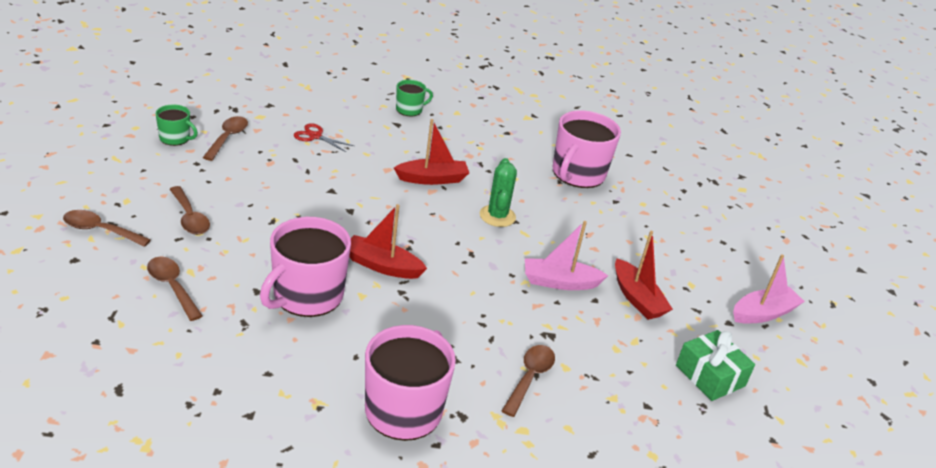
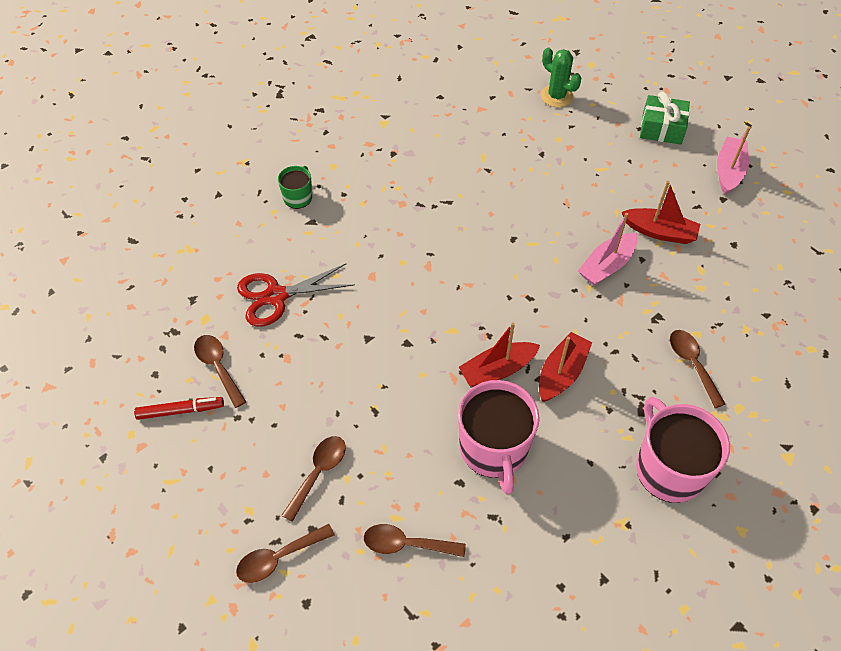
camera: 40 degrees left, 20 degrees up
green mug [156,105,198,146] -> red marker [134,397,224,420]
brown spoon [170,186,210,235] -> brown spoon turned 75 degrees counterclockwise [281,436,346,522]
red scissors [294,123,354,152] -> red scissors [237,264,355,327], size x1.70
red boat [394,119,469,185] -> red boat moved to [539,332,592,402]
green cactus [480,158,517,227] -> green cactus moved to [541,47,581,107]
pink mug [552,110,621,188] -> none
green gift [676,330,755,401] -> green gift moved to [640,92,690,145]

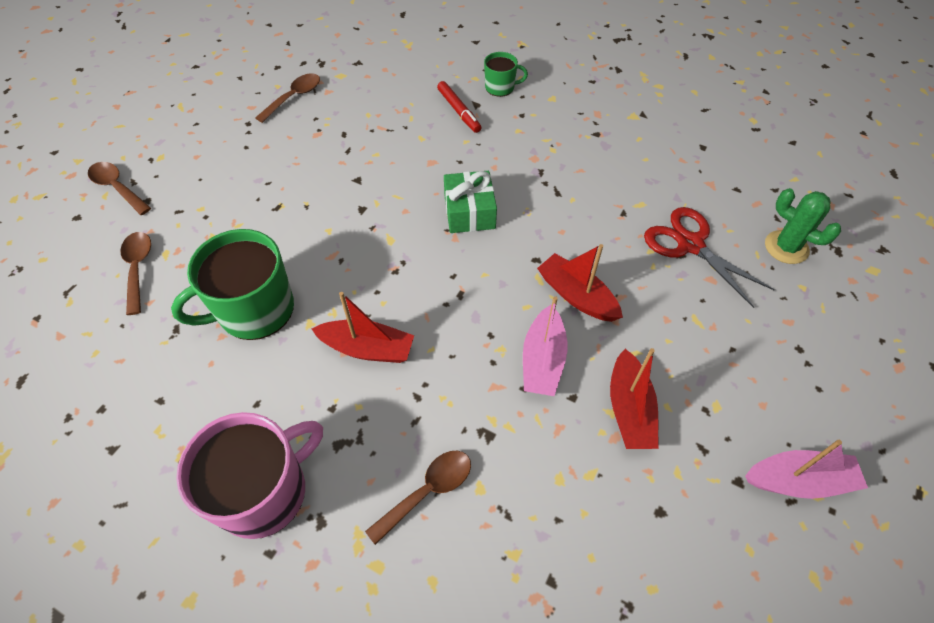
camera: 70 degrees right, 0 degrees up
red marker [134,397,224,420] -> red marker moved to [437,81,481,133]
red scissors [237,264,355,327] -> red scissors moved to [644,207,775,308]
brown spoon [281,436,346,522] -> none
pink mug [458,380,540,495] -> green mug [171,229,294,340]
red boat [459,322,540,387] -> red boat moved to [537,244,623,322]
green cactus [541,47,581,107] -> green cactus turned 75 degrees counterclockwise [765,188,841,264]
pink boat [578,213,638,286] -> pink boat turned 105 degrees counterclockwise [523,296,568,396]
green gift [640,92,690,145] -> green gift moved to [444,171,497,233]

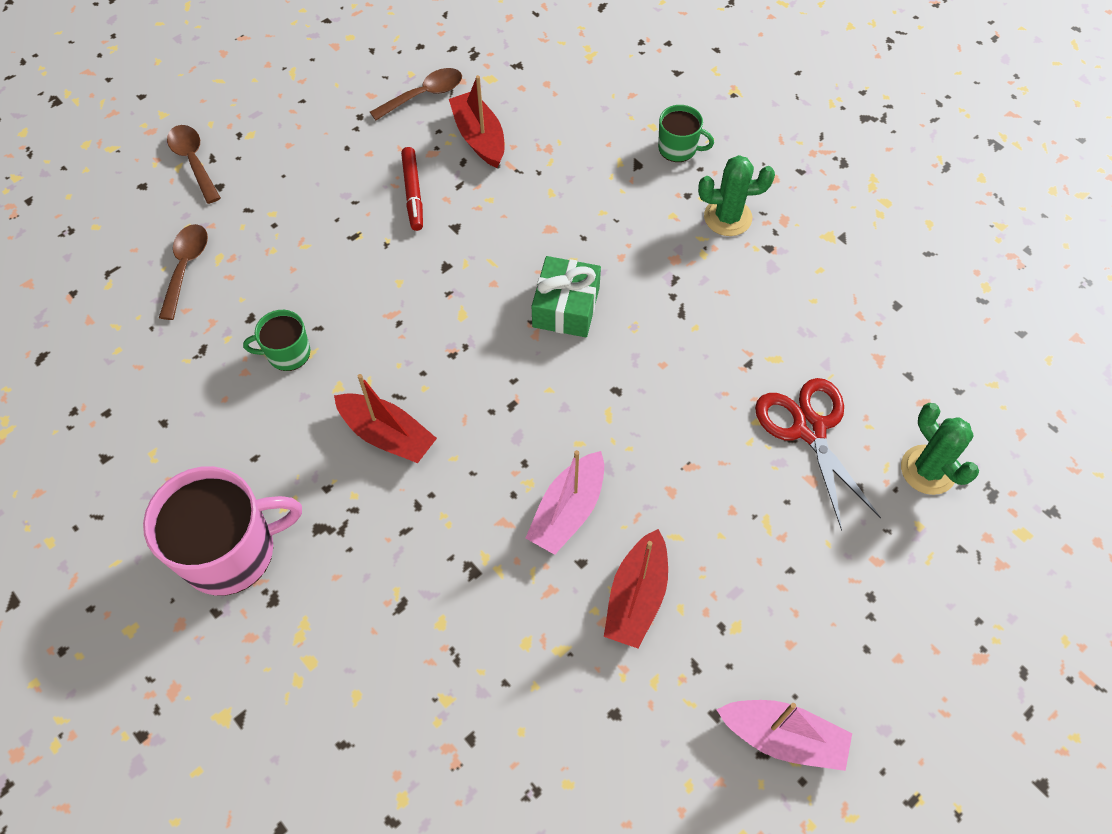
camera: 20 degrees right, 5 degrees up
green mug [171,229,294,340] -> green mug [243,310,310,371], size x0.51
brown spoon [365,451,471,545] -> none
red marker [437,81,481,133] -> red marker moved to [401,147,423,231]
red boat [537,244,623,322] -> red boat moved to [449,75,505,168]
none -> green cactus [698,155,775,236]

